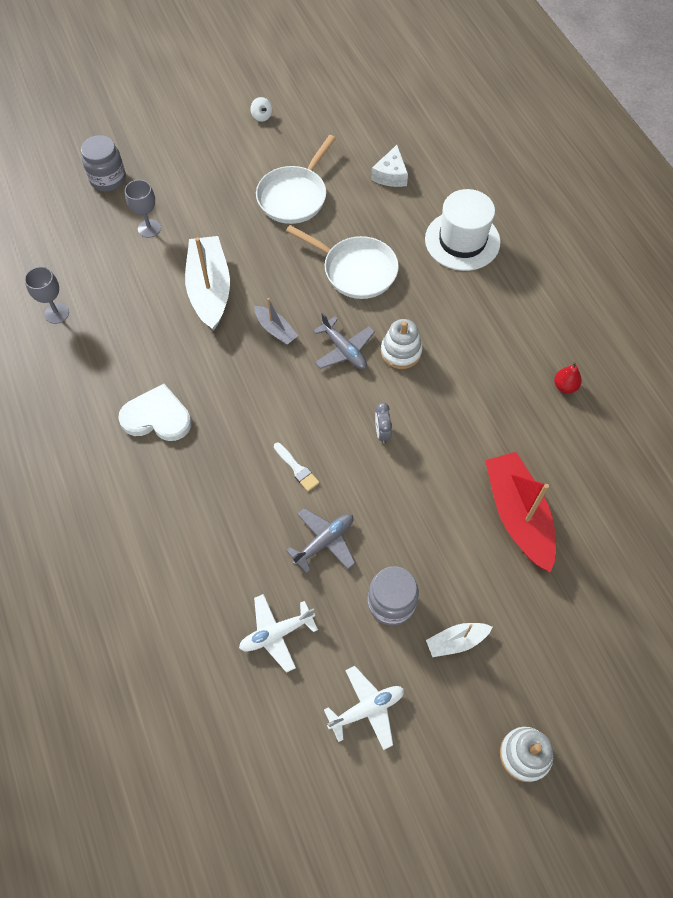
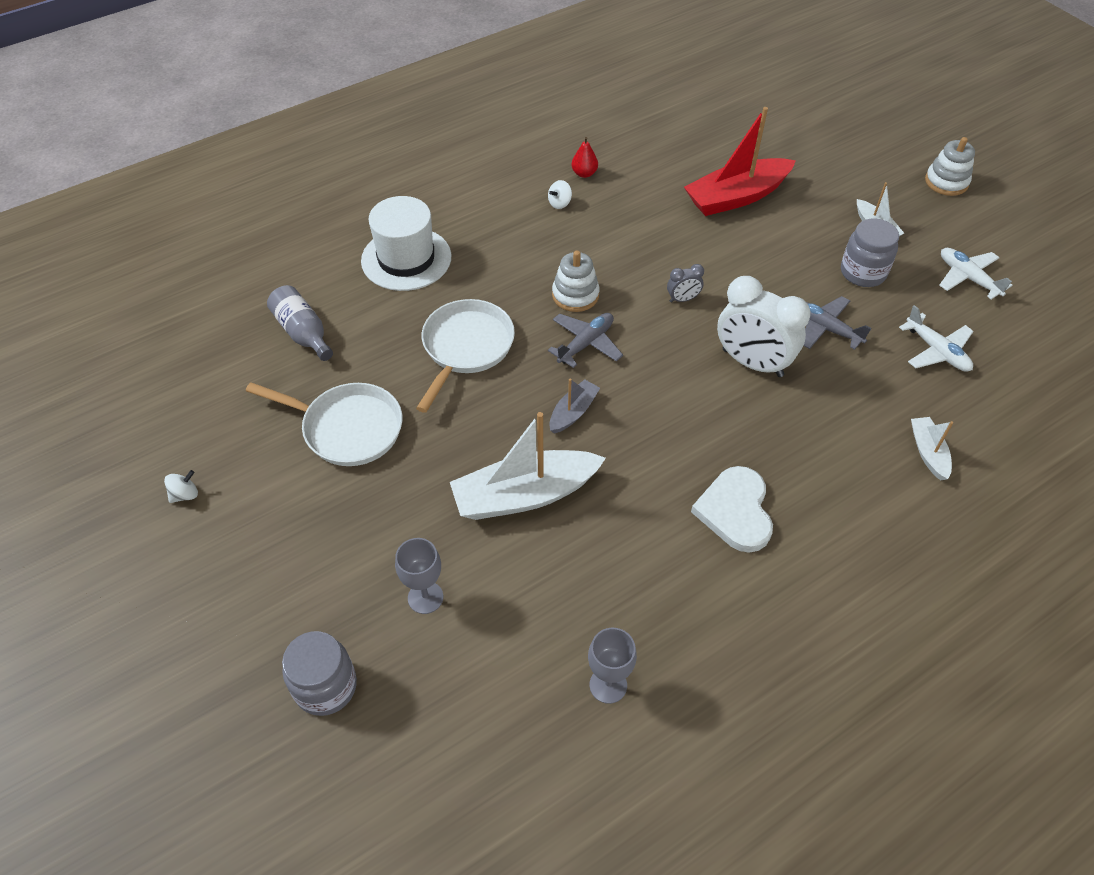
camera: 100 degrees left, 10 degrees down
white brush [274,443,319,491] -> white clock [717,276,810,377]
white cheese [371,145,408,187] -> grey bottle [267,285,333,361]
none -> white spinning top [548,180,572,209]
none -> white boat [911,417,953,480]

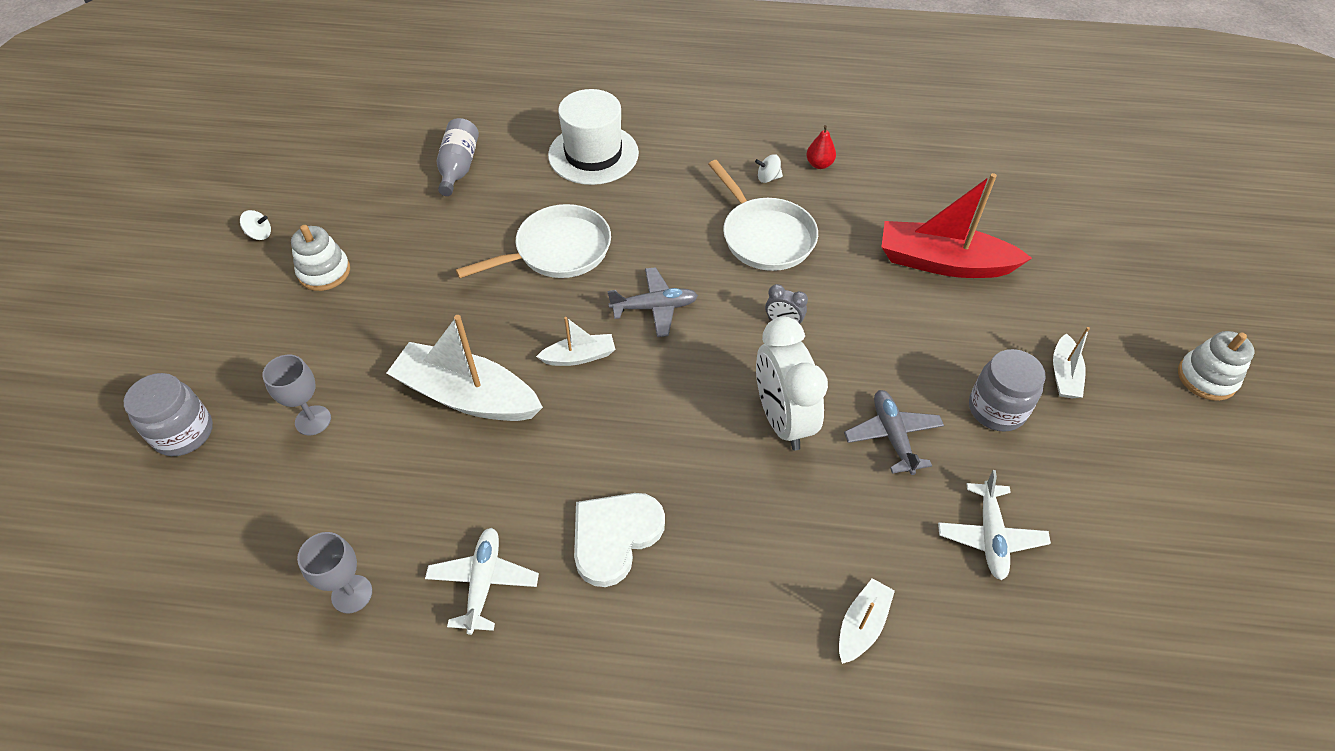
camera: 40 degrees right, 0 degrees up
white pan [246,382,402,466] -> white pan moved to [708,160,818,271]
grey boat [550,379,600,434] -> white boat [536,317,616,366]
white stacking toy [552,251,600,312] -> white stacking toy moved to [291,225,350,291]
white plane [939,248,1012,299] -> white plane moved to [425,528,539,635]

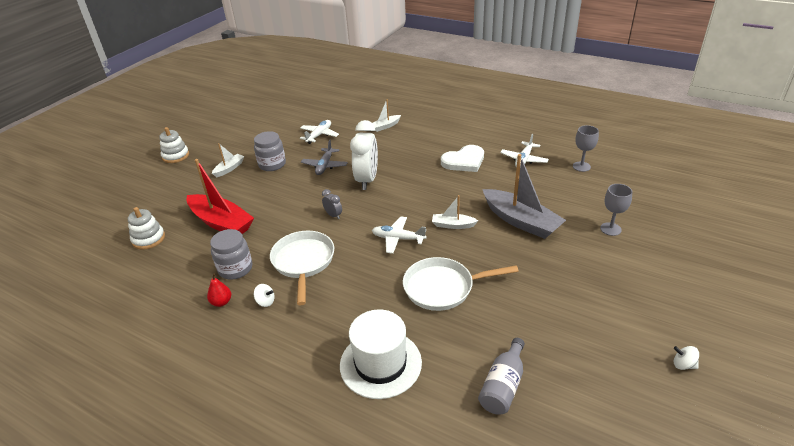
camera: 155 degrees left, 15 degrees down
grey jar [124,373,213,456] -> grey jar moved to [210,229,252,280]
white stacking toy [291,225,350,291] -> white stacking toy moved to [128,207,165,250]
white boat [387,315,543,421] -> grey boat [482,154,566,239]
grey plane [608,267,698,337] -> white plane [372,216,427,254]

